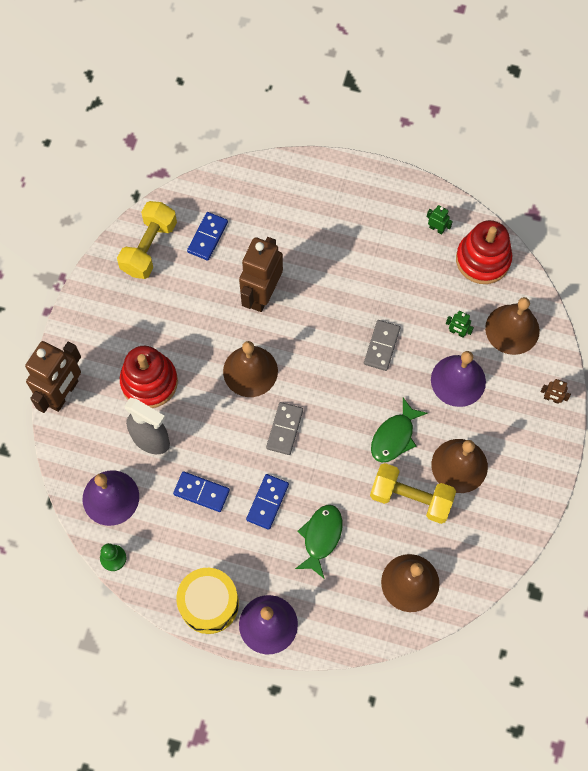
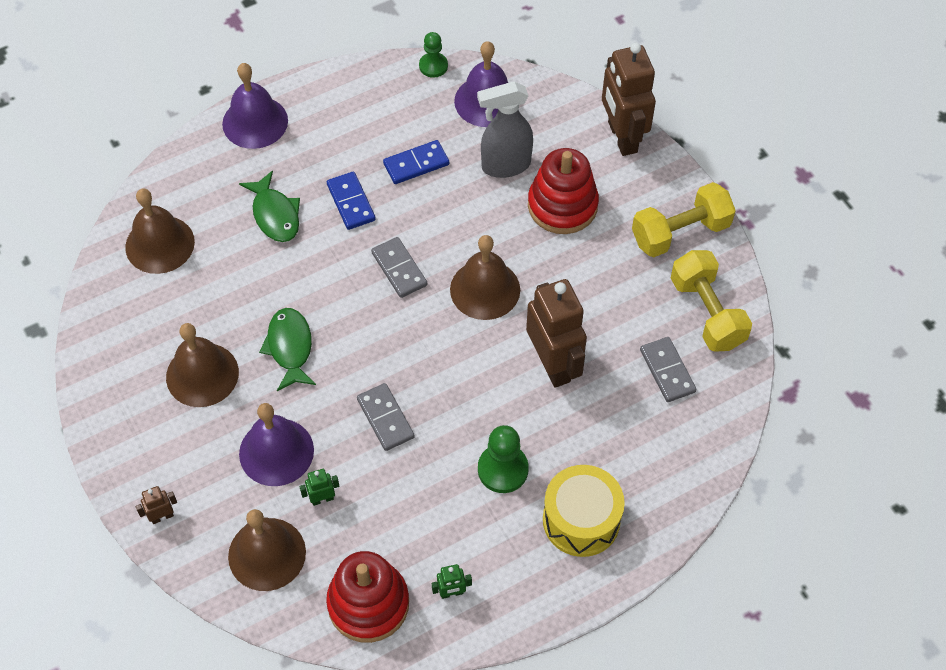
camera: 135 degrees right, 10 degrees down
yellow drum [176,568,239,634] -> yellow drum moved to [543,465,625,557]
blue domino [187,212,228,261] -> grey domino [640,337,697,402]
yellow dumbbell [370,463,456,524] -> yellow dumbbell moved to [632,182,736,257]
none -> green pawn [478,425,529,493]

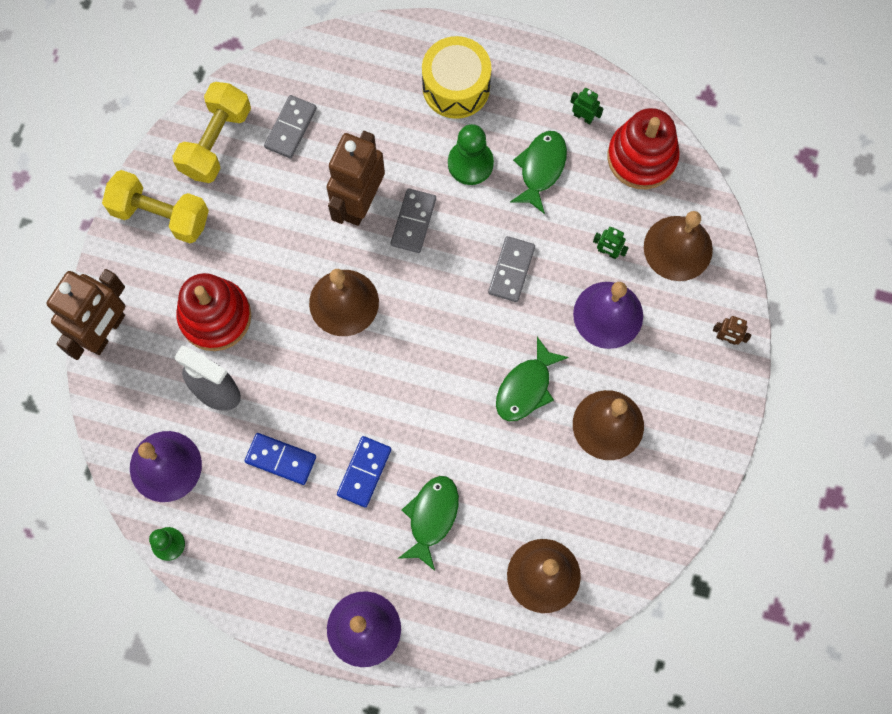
camera: 135 degrees left, 15 degrees up
grey domino [371,237,427,298] -> grey domino moved to [391,188,436,253]
none -> green fish [510,131,567,214]

